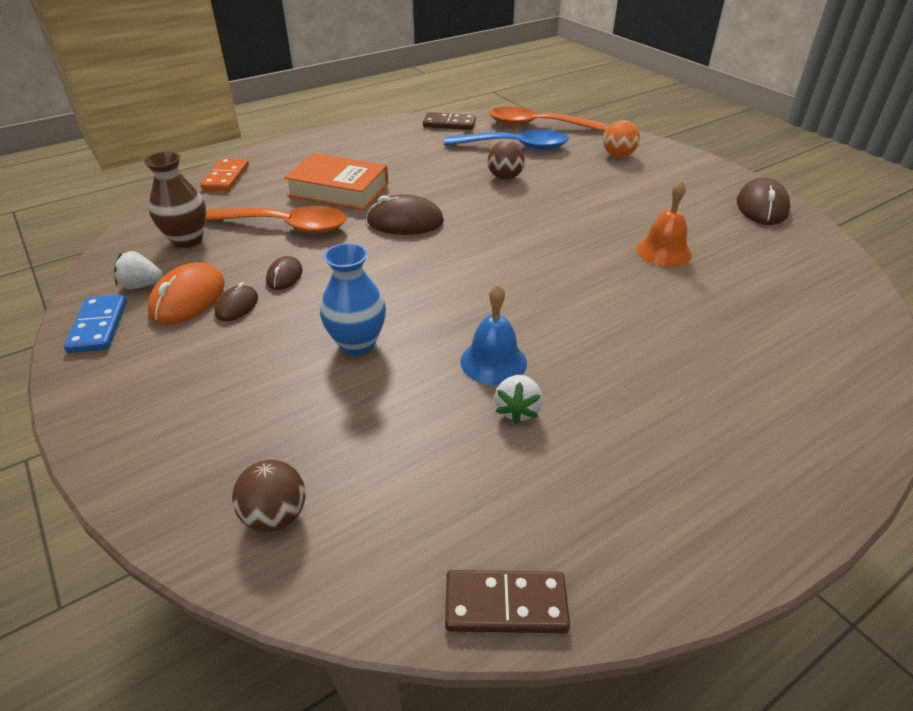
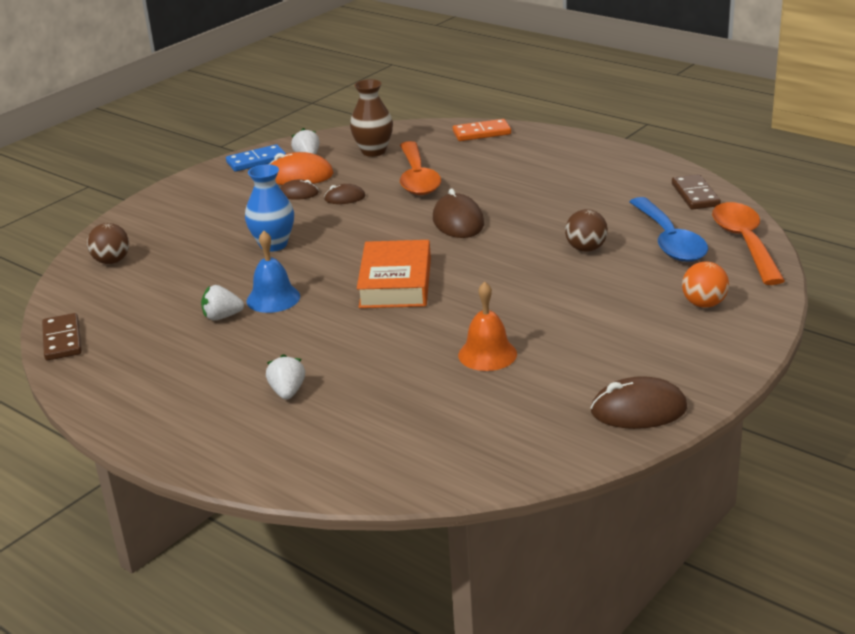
camera: 75 degrees right, 10 degrees down
orange book [284,153,389,210] -> orange book moved to [357,240,431,308]
none -> white strawberry [266,354,305,400]

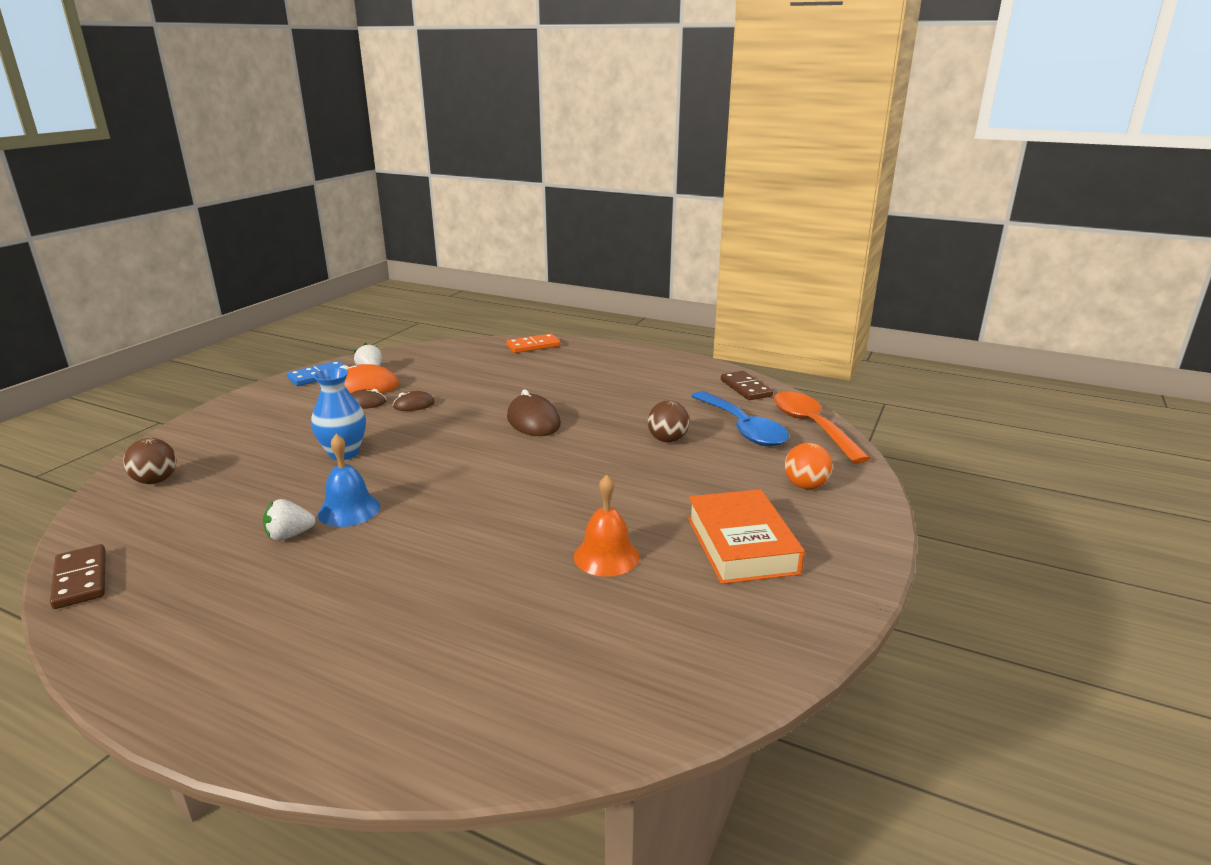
camera: 15 degrees left, 5 degrees down
white strawberry [266,354,305,400] -> none
brown vase [350,79,393,157] -> none
orange book [357,240,431,308] -> orange book moved to [688,489,805,584]
orange spoon [400,141,441,195] -> none
brown mouse [591,376,687,429] -> none

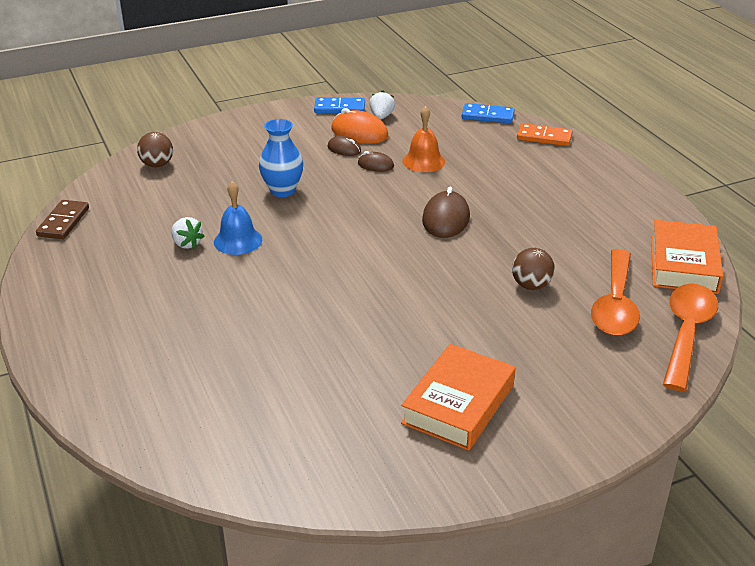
camera: 40 degrees right, 10 degrees up
white strawberry [263,499,316,541] -> white strawberry turned 150 degrees counterclockwise [171,217,205,249]
orange bell [574,474,640,576] -> orange bell moved to [403,106,445,172]
blue spoon [691,391,789,446] -> orange spoon [591,249,640,336]
brown domino [721,371,773,400] -> orange book [651,220,723,294]
orange ball [785,443,833,489] -> none
none -> blue domino [462,103,515,123]

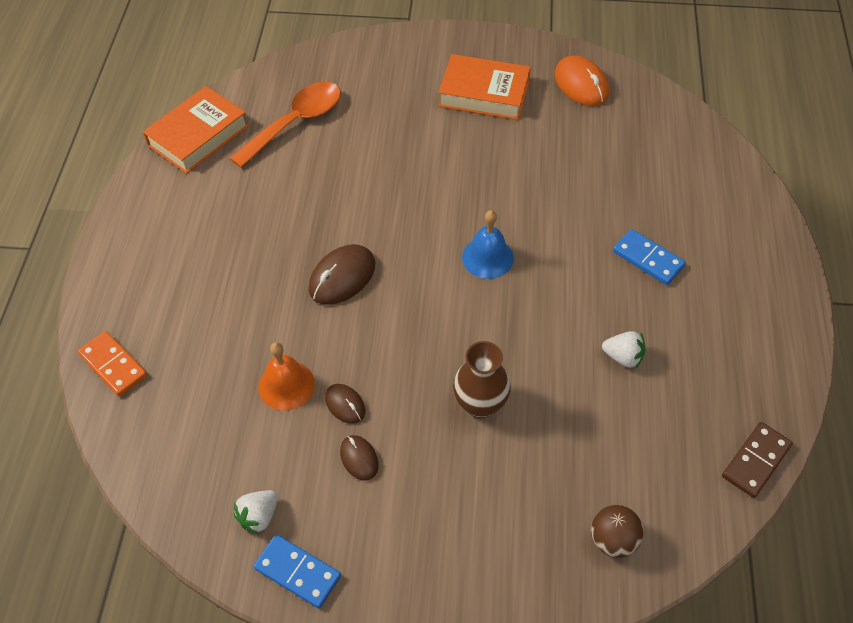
camera: 150 degrees left, 20 degrees up
white strawberry [171,217,205,249] -> white strawberry turned 120 degrees clockwise [602,331,645,368]
blue bell [214,181,262,255] -> blue bell moved to [462,210,514,279]
blue vase [259,119,303,197] -> brown vase [453,341,511,418]
orange mouse [331,108,388,144] -> orange mouse moved to [554,56,609,106]
orange book [401,344,516,451] -> orange book turned 45 degrees clockwise [439,54,531,120]
blue domino [462,103,515,123] -> blue domino moved to [613,229,686,285]
brown ball [512,248,555,290] -> none
orange spoon [663,284,718,391] -> none

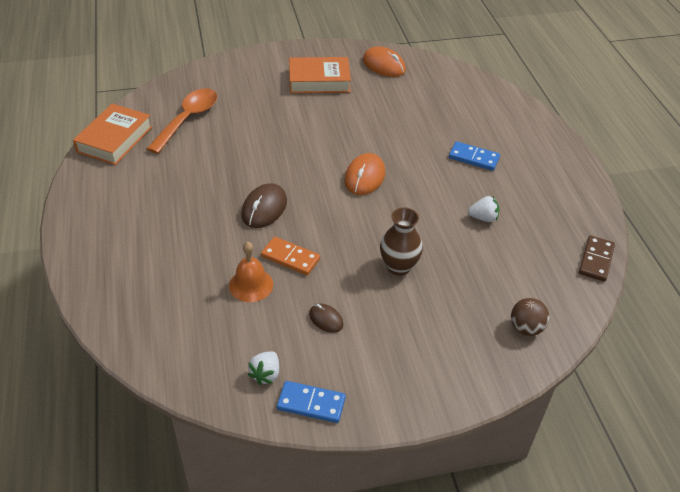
camera: 20 degrees left, 10 degrees down
orange domino [78,331,147,396] -> orange domino moved to [261,237,320,275]
brown mouse [325,384,365,424] -> none
blue bell [462,210,514,279] -> orange mouse [344,153,385,195]

